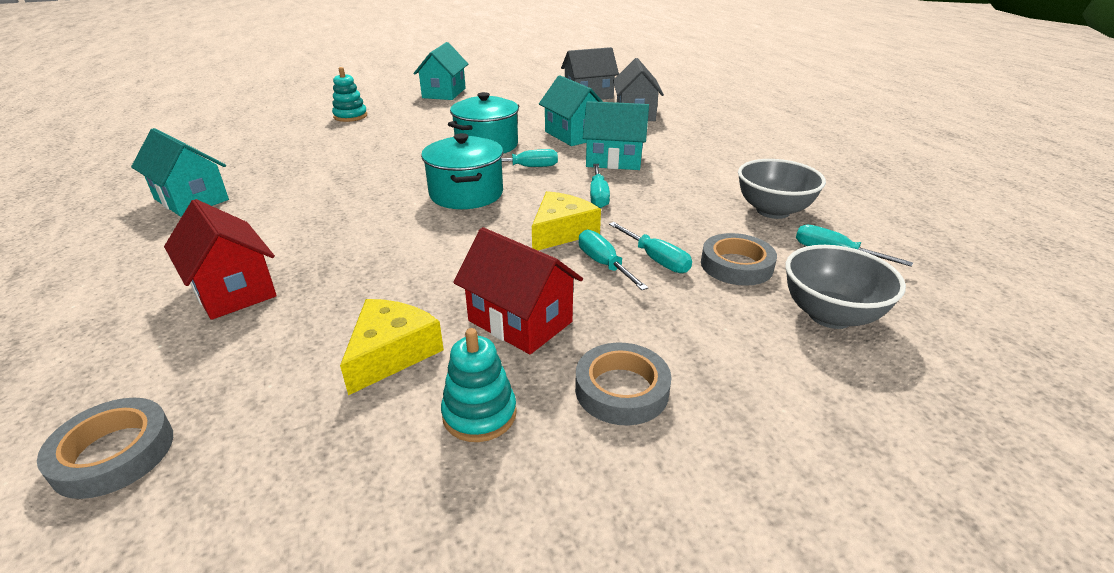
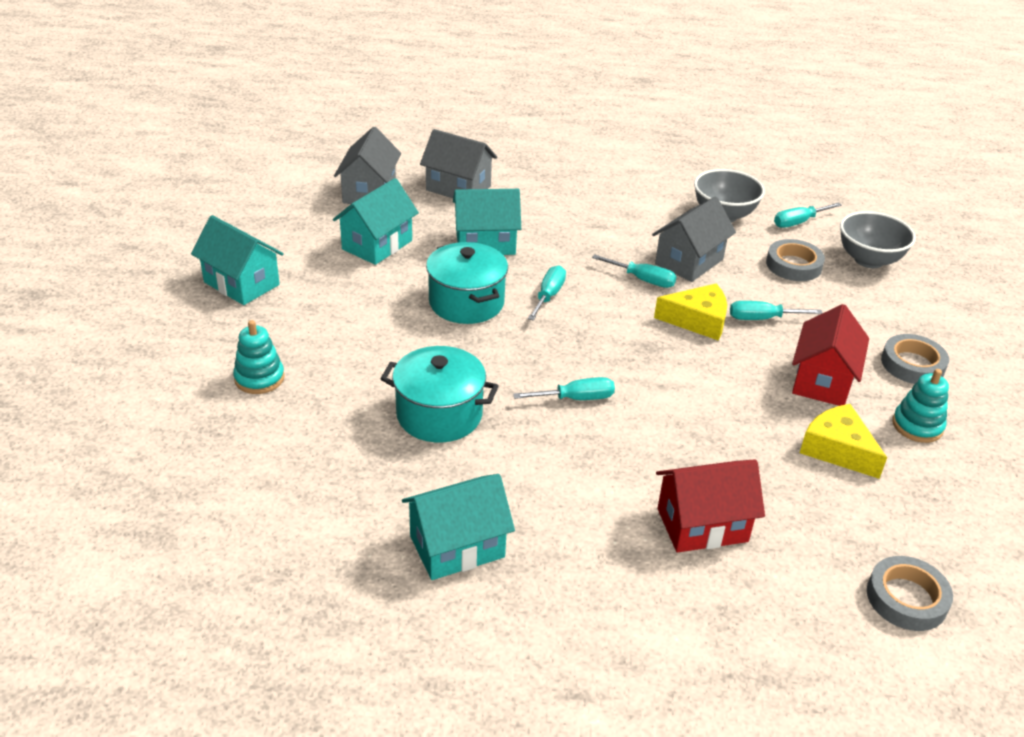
camera: 65 degrees left, 5 degrees up
turquoise pot [421,133,503,209] -> turquoise pot moved to [380,346,499,442]
red house [453,227,583,354] -> red house turned 45 degrees counterclockwise [792,304,869,406]
yellow cheese [532,191,601,250] -> yellow cheese turned 120 degrees clockwise [654,283,727,341]
turquoise house [583,101,649,170] -> turquoise house moved to [333,178,419,265]
turquoise screwdriver [609,222,692,273] -> turquoise screwdriver moved to [513,377,615,400]
none -> grey house [652,196,736,282]

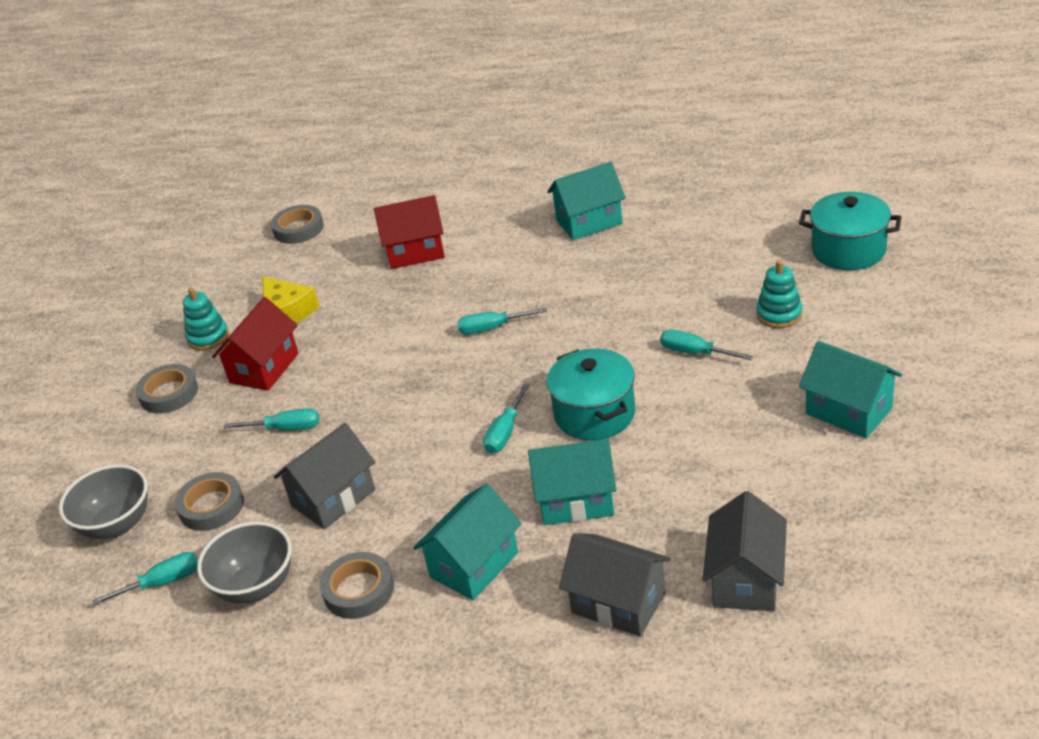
camera: 170 degrees left, 0 degrees up
turquoise house [333,178,419,265] -> turquoise house moved to [413,484,522,600]
turquoise pot [380,346,499,442] -> turquoise pot moved to [799,192,901,270]
turquoise screwdriver [592,254,677,288] -> turquoise screwdriver moved to [660,330,753,360]
yellow cheese [654,283,727,341] -> none
none -> grey tape [320,552,394,619]

